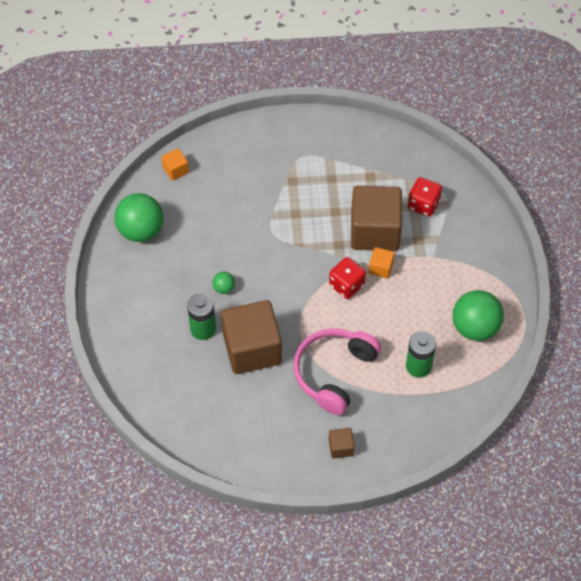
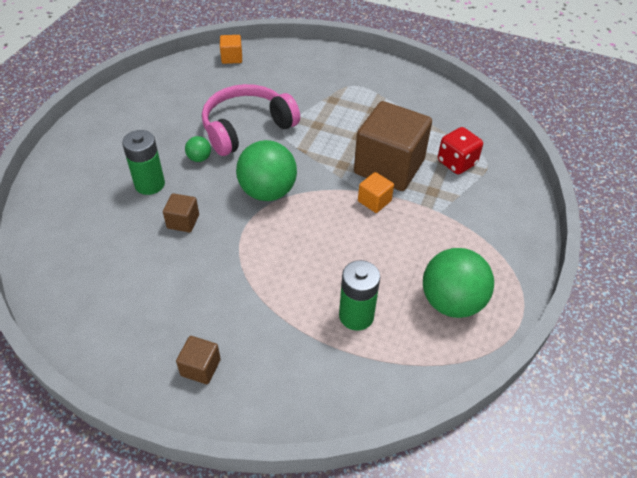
camera: 25 degrees right, 10 degrees down
green ball [115,193,163,242] -> green ball moved to [236,140,297,201]
brown cube [221,300,282,374] -> brown cube [163,193,199,232], size x0.43
pink headphones [293,328,381,415] -> pink headphones moved to [202,84,300,156]
red dice [329,257,366,299] -> none

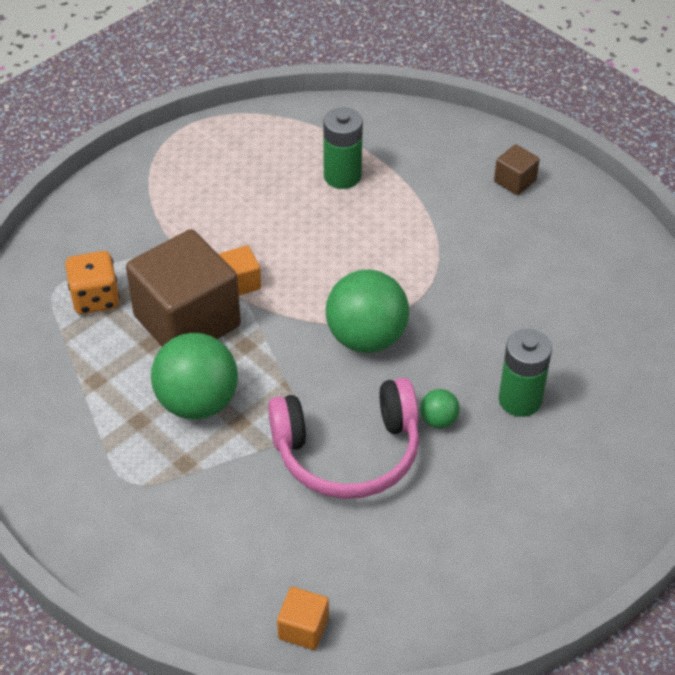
camera: 155 degrees left, 0 degrees up
brown cube [163,193,199,232] -> none
green ball [423,248,494,318] -> green ball moved to [151,333,238,419]
red dice [438,127,483,174] -> orange dice [65,251,120,314]

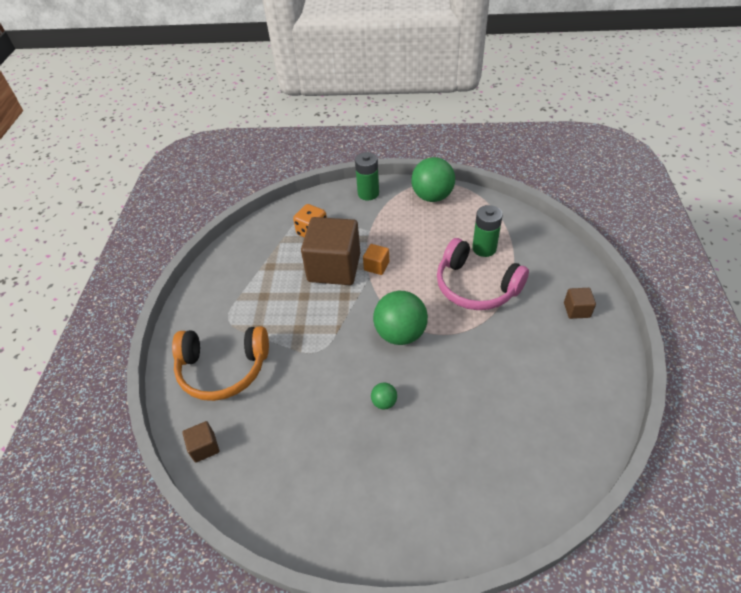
camera: 50 degrees right, 0 degrees up
green ball [151,333,238,419] -> green ball moved to [411,157,455,202]
pink headphones [268,378,419,499] -> pink headphones moved to [437,238,529,310]
orange cube [277,587,329,650] -> brown cube [182,421,219,463]
green battery [499,329,552,417] -> green battery moved to [355,152,379,201]
none -> orange headphones [172,326,269,401]

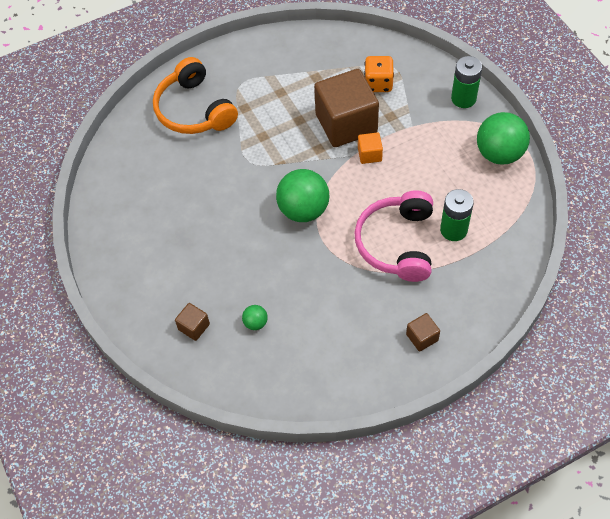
camera: 60 degrees right, 10 degrees up
brown cube [182,421,219,463] -> brown cube moved to [175,303,210,341]
green ball [371,383,397,410] -> green ball moved to [242,305,268,330]

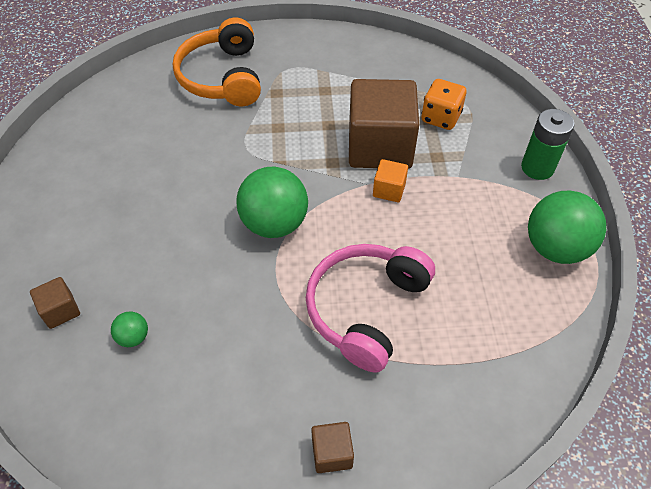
camera: 20 degrees right, 5 degrees down
green battery [440,189,474,241] -> none

